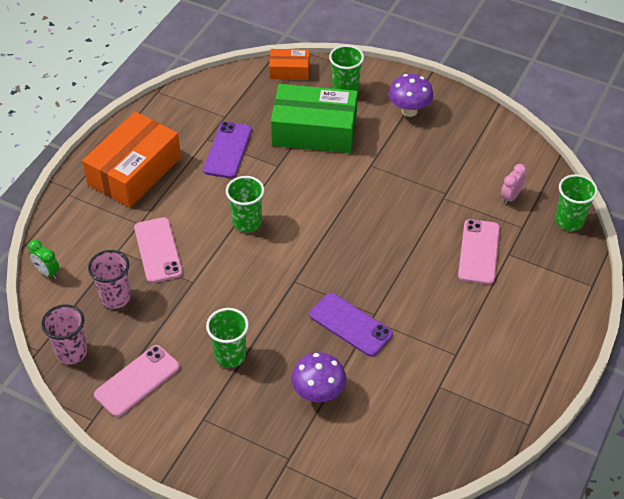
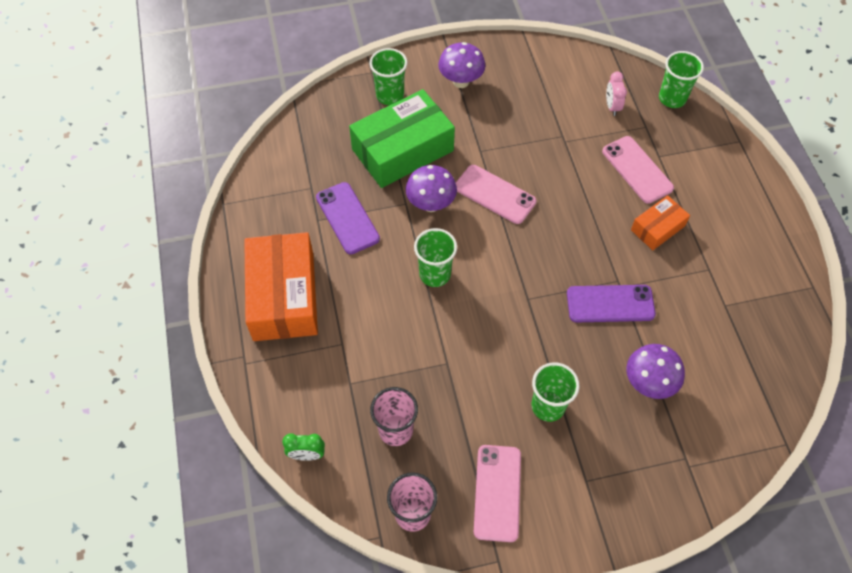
camera: 40 degrees left, 10 degrees up
pink phone [134,217,183,283] -> pink phone moved to [456,165,536,224]
orange box [269,49,309,80] -> orange box moved to [631,195,690,250]
none -> purple mushroom [406,165,457,212]

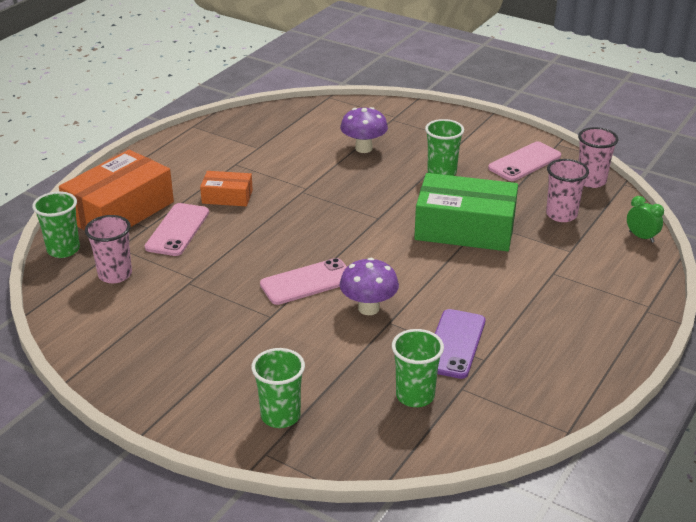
camera: 135 degrees left, 25 degrees down
orange box [244,232,318,341] -> orange box moved to [59,150,174,231]
green box [349,89,455,188] -> green box moved to [414,173,518,251]
green cup [414,228,457,287] -> green cup moved to [392,329,444,407]
purple mushroom [438,42,485,88] -> none
pink phone [456,165,536,224] -> pink phone turned 75 degrees clockwise [260,258,347,305]
purple phone [567,285,656,322] -> none
pink clock [606,72,627,116] -> pink cup [85,215,132,283]

